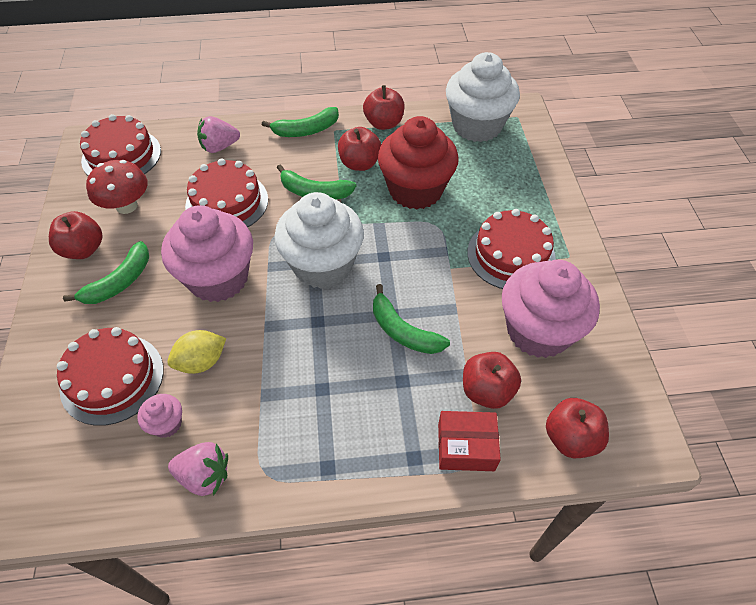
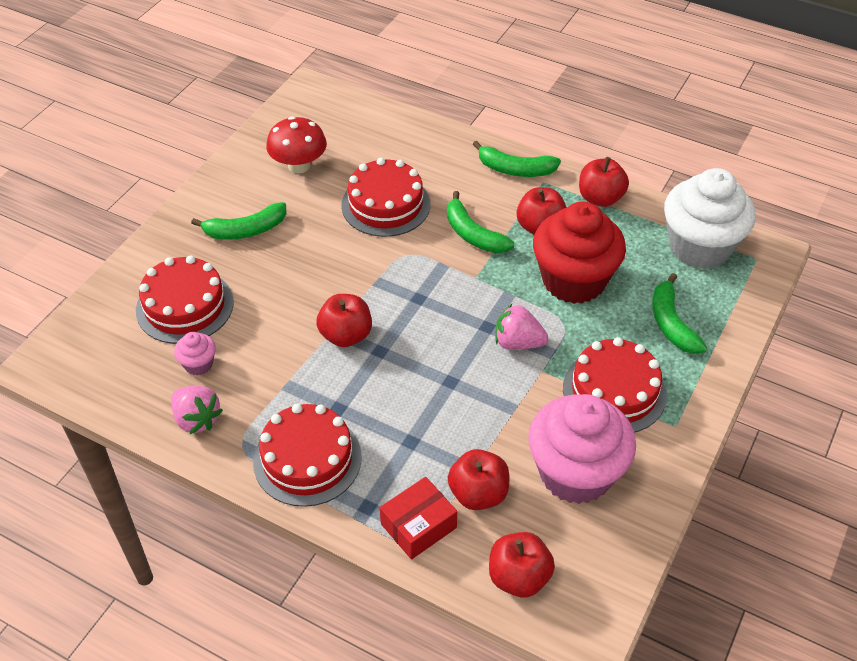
camera: 35 degrees right, 5 degrees down
red apple [49,211,102,259] -> red apple moved to [316,294,372,347]
red cake [80,114,161,176] -> red cake moved to [253,404,362,507]
pink cupcake [161,205,253,302] -> none
yellow lemon [167,330,226,374] -> none
pink strawberry [197,116,240,153] -> pink strawberry moved to [495,304,548,350]
white cupcake [274,192,364,289] -> none
green banana [373,284,450,354] -> green banana moved to [652,273,707,354]
red box [438,411,501,471] -> red box turned 75 degrees counterclockwise [380,477,457,560]

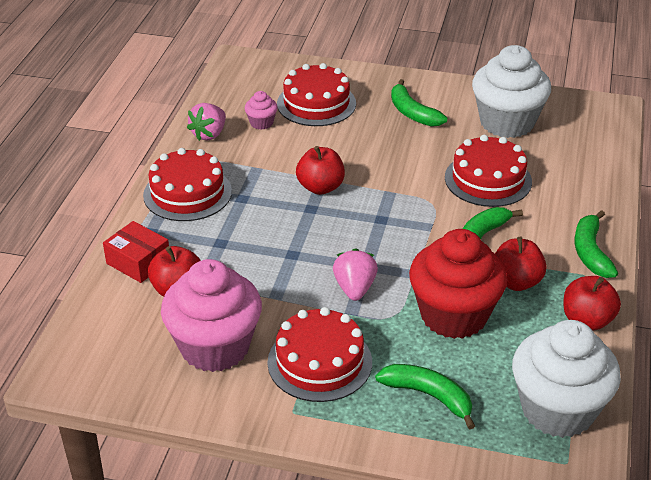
camera: 75 degrees right, 10 degrees down
red mushroom [266,116,327,174] -> white cupcake [472,45,551,138]
red apple [489,532,555,598] -> none
green banana [652,273,707,354] -> green banana turned 60 degrees clockwise [375,364,475,429]

